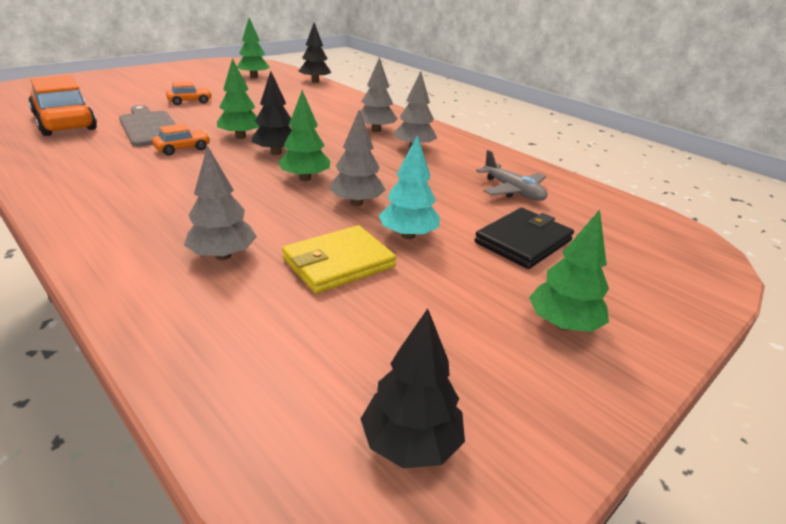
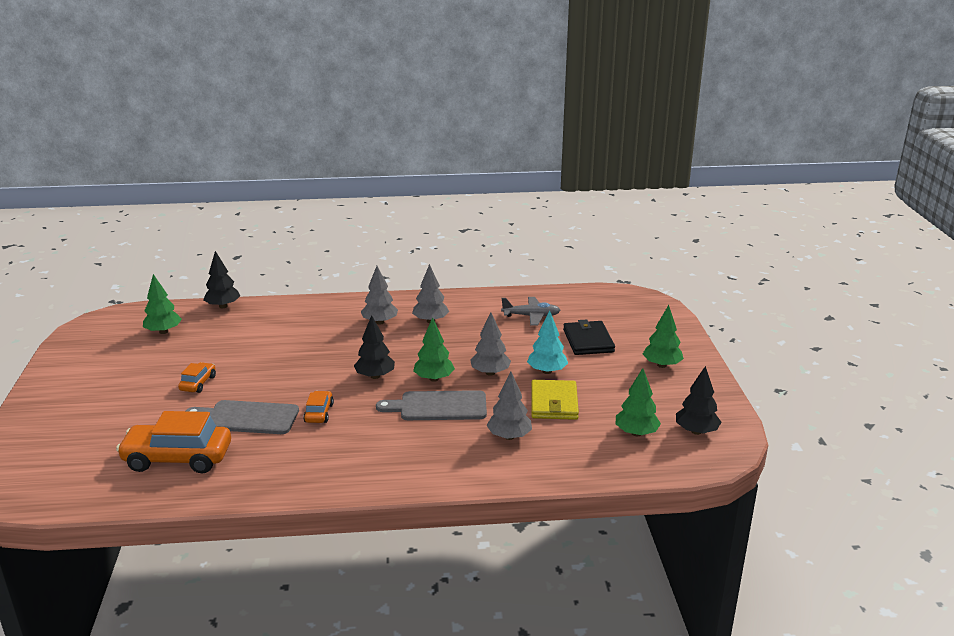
camera: 50 degrees left, 5 degrees down
green tree [217,58,260,139] -> green tree moved to [616,368,661,436]
none -> grey cutting board [376,390,487,420]

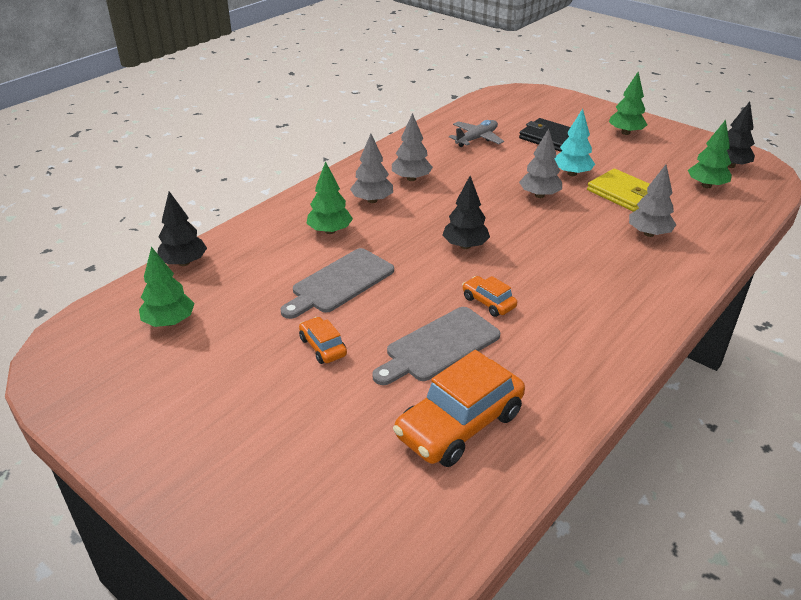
camera: 45 degrees left, 10 degrees up
grey cutting board [376,390,487,420] -> grey cutting board moved to [281,248,394,319]
green tree [413,317,455,382] -> green tree moved to [306,161,353,234]

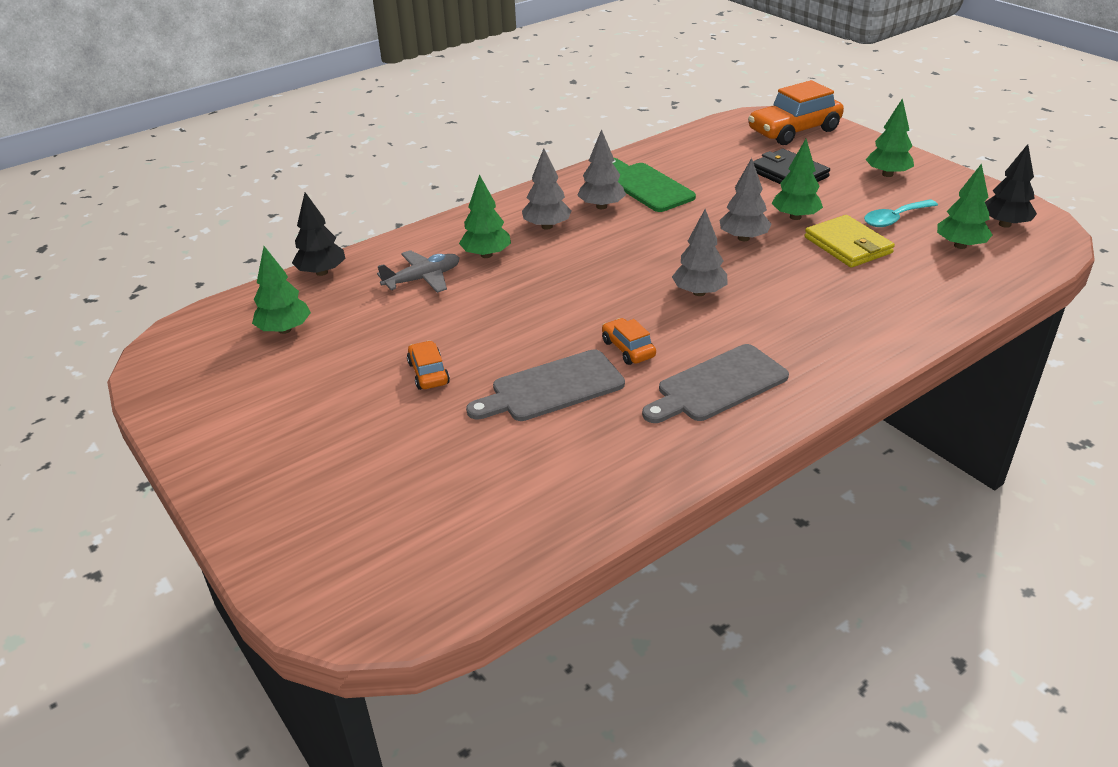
camera: 15 degrees right, 0 degrees up
grey cutting board [281,248,394,319] -> grey cutting board moved to [642,344,789,423]
orange car [393,350,525,467] -> orange car moved to [748,80,844,145]
black tree [442,176,490,249] -> none
grey plane [449,120,504,147] -> grey plane moved to [377,250,460,293]
turquoise tree [554,109,595,176] -> green tree [772,139,823,220]
grey tree [629,165,676,237] -> grey tree moved to [672,209,727,296]
none -> green cutting board [612,158,696,212]
none -> turquoise spoon [864,199,938,227]

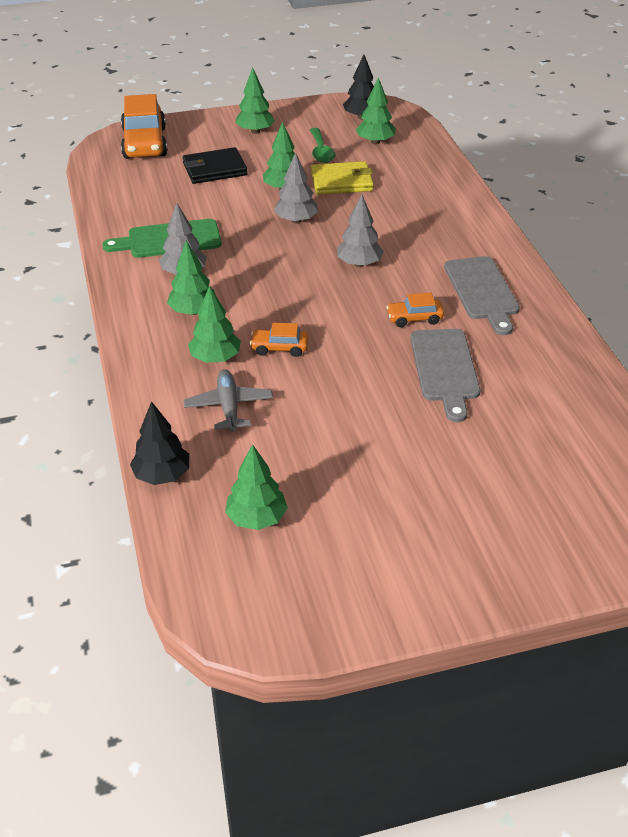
camera: 70 degrees left, 5 degrees up
orange car [407,341,450,390] -> orange car moved to [250,323,308,357]
grey tree [522,148,572,230] -> green tree [167,240,216,315]
turquoise spoon [864,199,938,227] -> green spoon [310,128,336,163]

